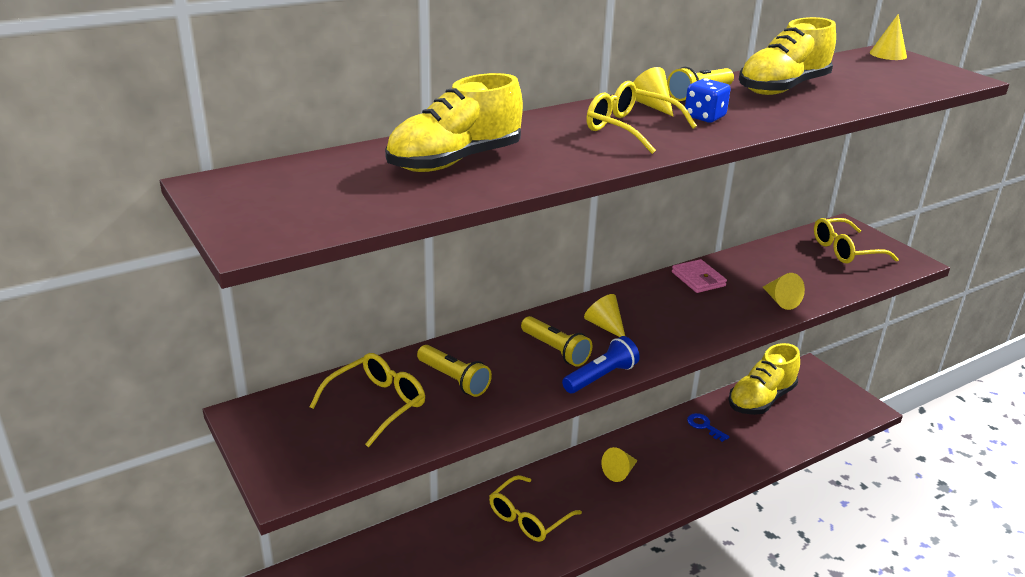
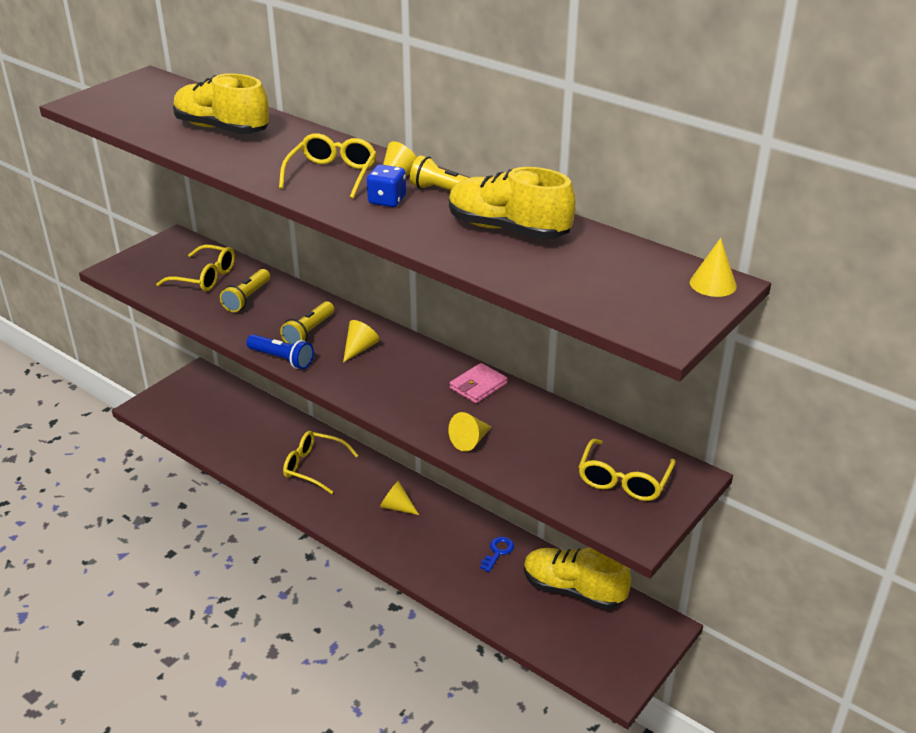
camera: 70 degrees right, 5 degrees up
yellow glasses [814,218,899,264] -> yellow glasses turned 120 degrees counterclockwise [579,439,676,501]

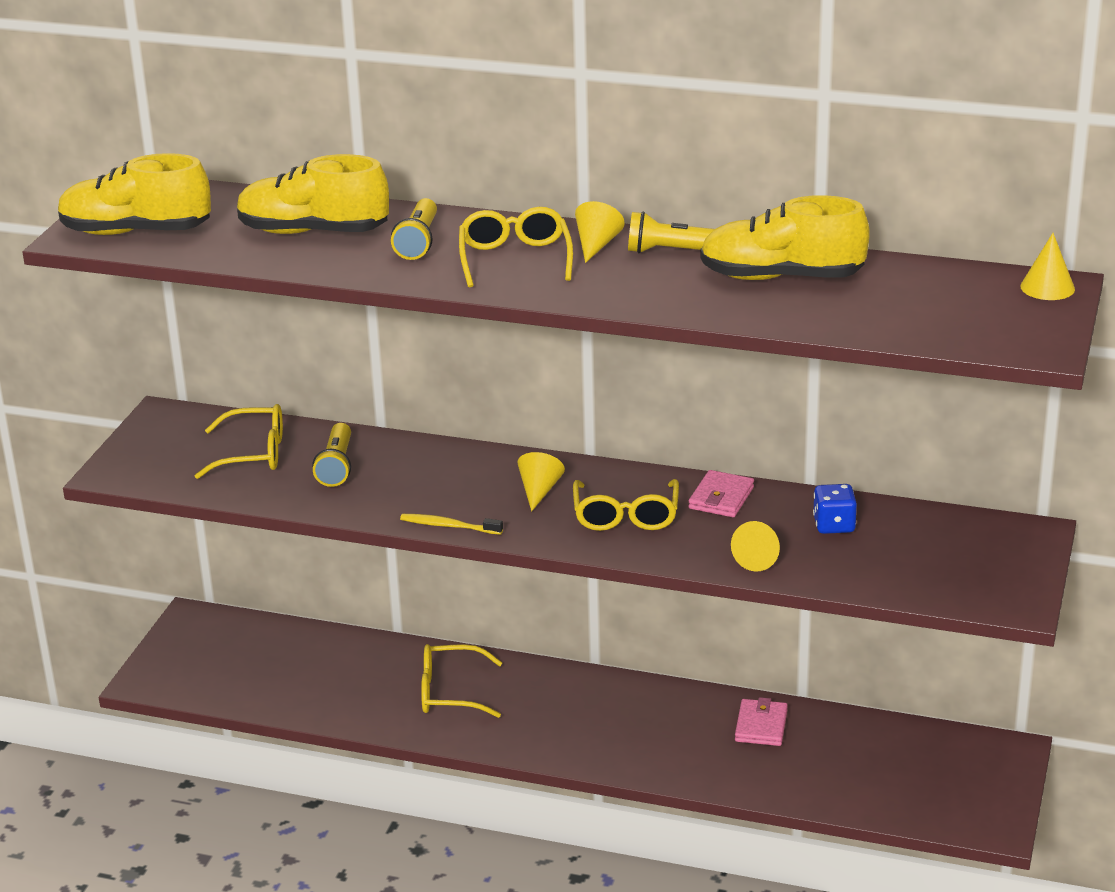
camera: 20 degrees left, 5 degrees down
blue flashlight [246,334,314,369] -> yellow toothbrush [400,514,503,535]
yellow flashlight [280,301,334,344] -> yellow flashlight moved to [391,198,437,260]
blue dice [367,164,406,207] -> blue dice moved to [813,484,857,534]
yellow cone [380,481,419,515] -> none
blue key [480,537,514,572] -> pink wallet [735,697,788,746]
yellow shoe [524,548,631,610] -> yellow shoe moved to [58,153,211,235]
yellow glasses [579,439,676,501] -> yellow glasses moved to [573,479,679,531]

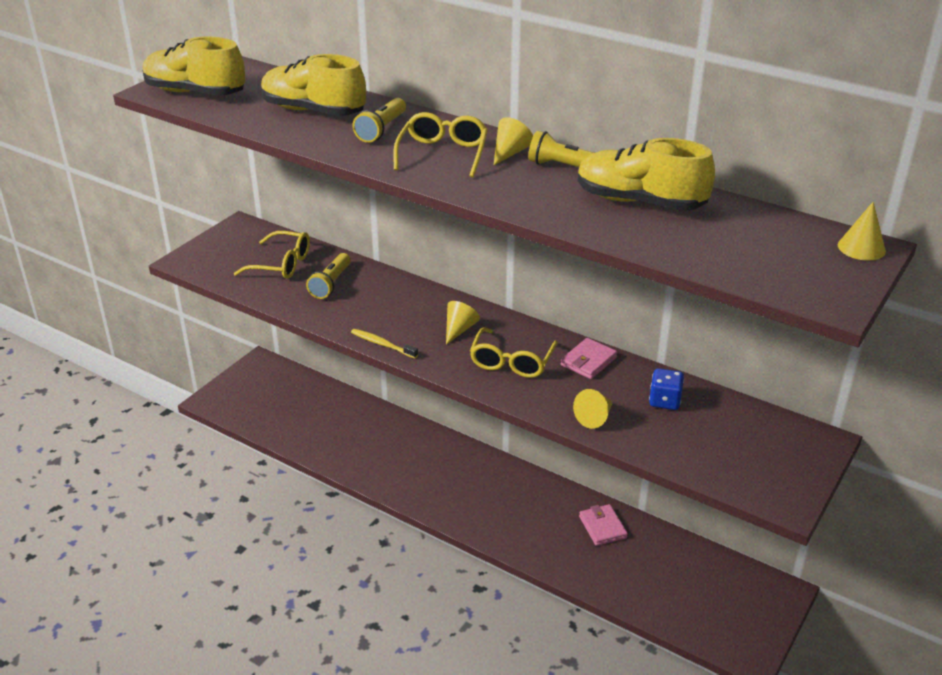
camera: 15 degrees right, 5 degrees up
yellow glasses [421,644,502,718] -> none
pink wallet [735,697,788,746] -> pink wallet turned 45 degrees counterclockwise [579,504,628,546]

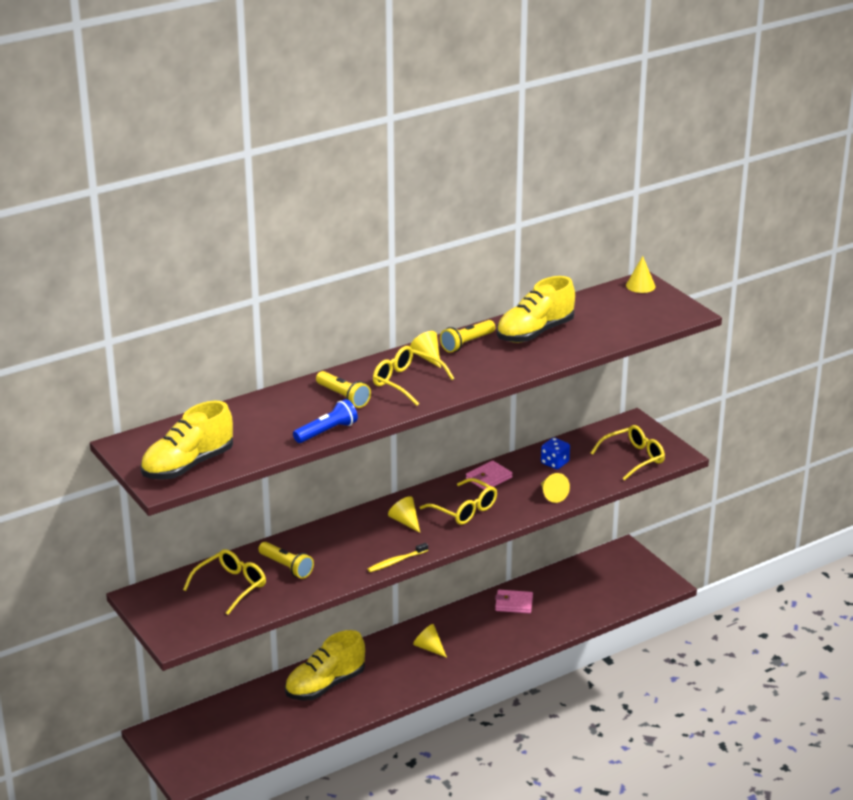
camera: 65 degrees left, 5 degrees down
yellow shoe [261,54,366,116] -> yellow shoe moved to [285,630,365,701]
pink wallet [561,338,617,379] -> pink wallet turned 75 degrees clockwise [466,461,513,490]
none -> blue flashlight [293,399,358,443]
none -> yellow cone [413,624,447,658]
none -> yellow glasses [591,425,665,481]

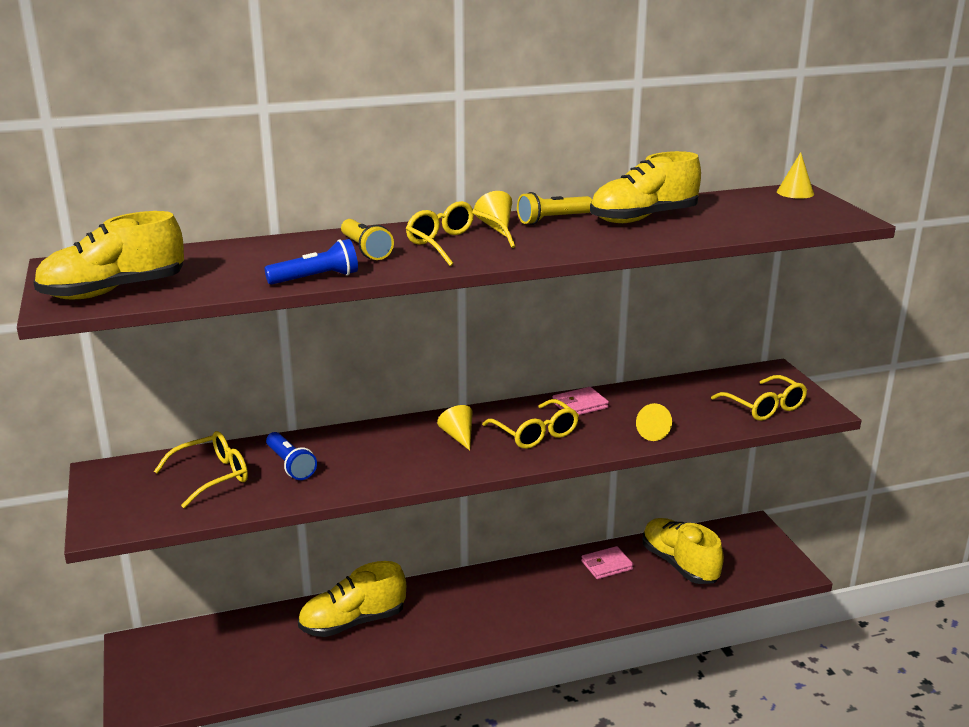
camera: 15 degrees right, 5 degrees down
yellow flashlight [258,542,314,579] -> blue flashlight [266,432,317,480]
yellow toothbrush [368,543,428,572] -> none
yellow cone [413,624,447,658] -> none
pink wallet [495,590,533,614] -> pink wallet turned 45 degrees counterclockwise [581,546,634,579]
blue dice [541,437,570,469] -> none
yellow glasses [591,425,665,481] -> yellow glasses turned 75 degrees clockwise [711,375,807,421]
none -> yellow shoe [642,518,724,584]

